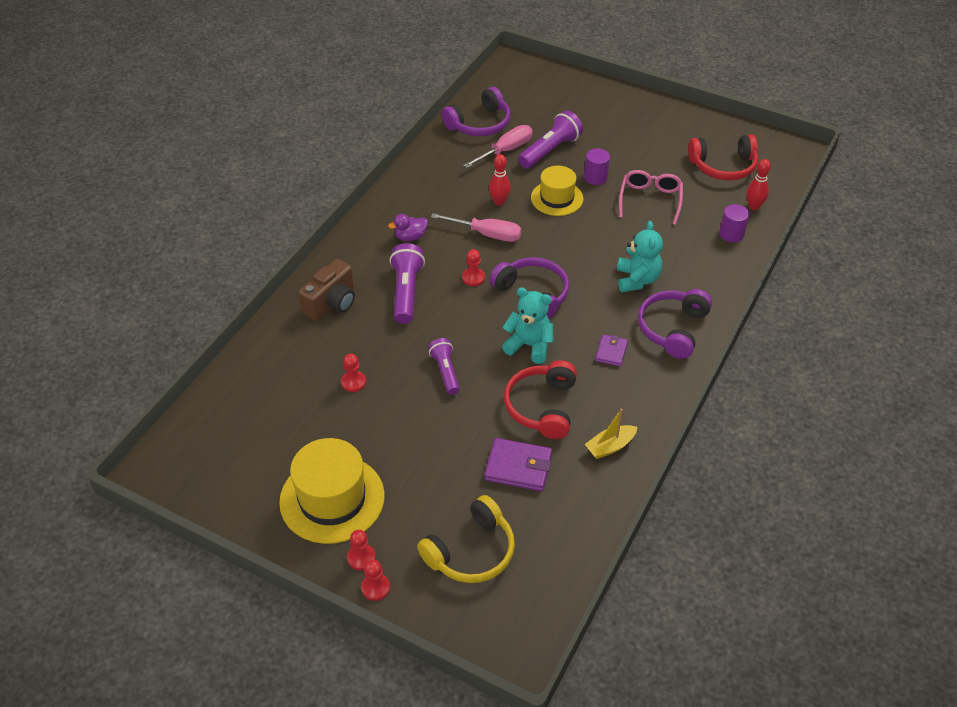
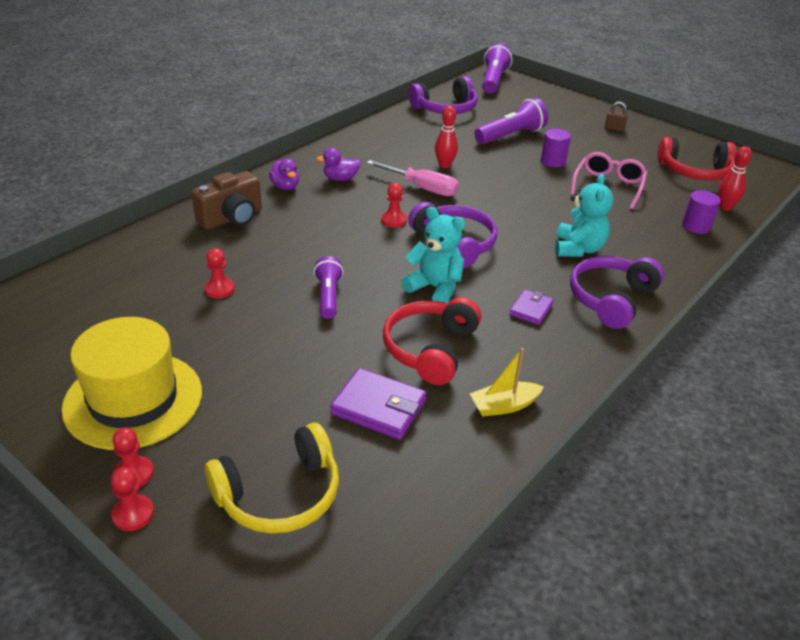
camera: 10 degrees right, 10 degrees down
purple flashlight [390,243,425,324] -> purple flashlight moved to [482,43,513,94]
pink screwdriver [463,125,533,168] -> none
yellow hat [531,166,583,216] -> none
none -> purple duck [269,159,300,190]
none -> brown padlock [605,102,628,132]

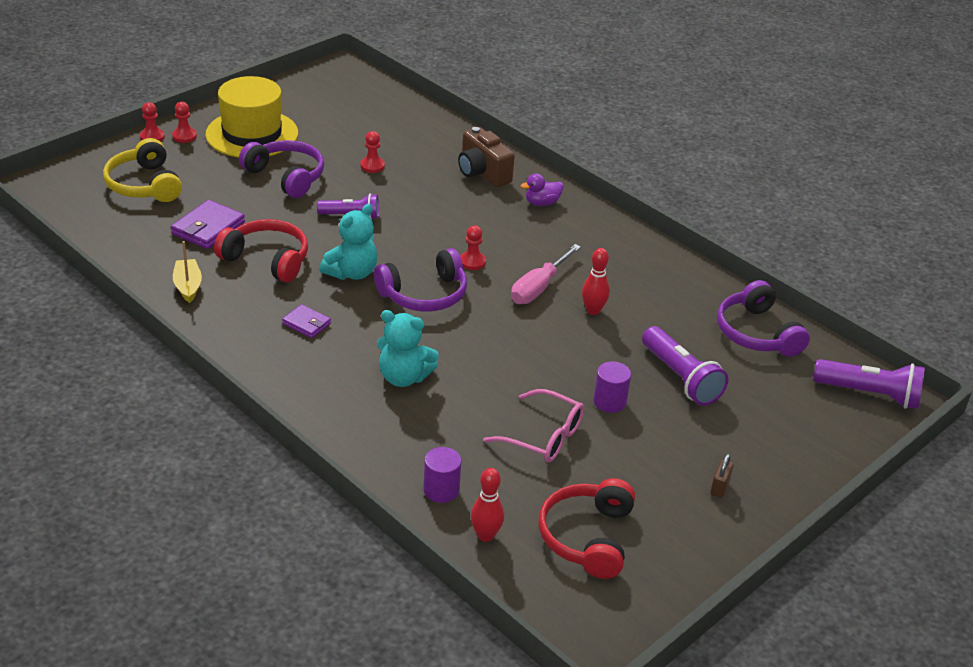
camera: 95 degrees right, 0 degrees up
purple duck [316,148,361,181] -> none
purple headphones [570,256,664,329] -> purple headphones moved to [239,140,324,198]

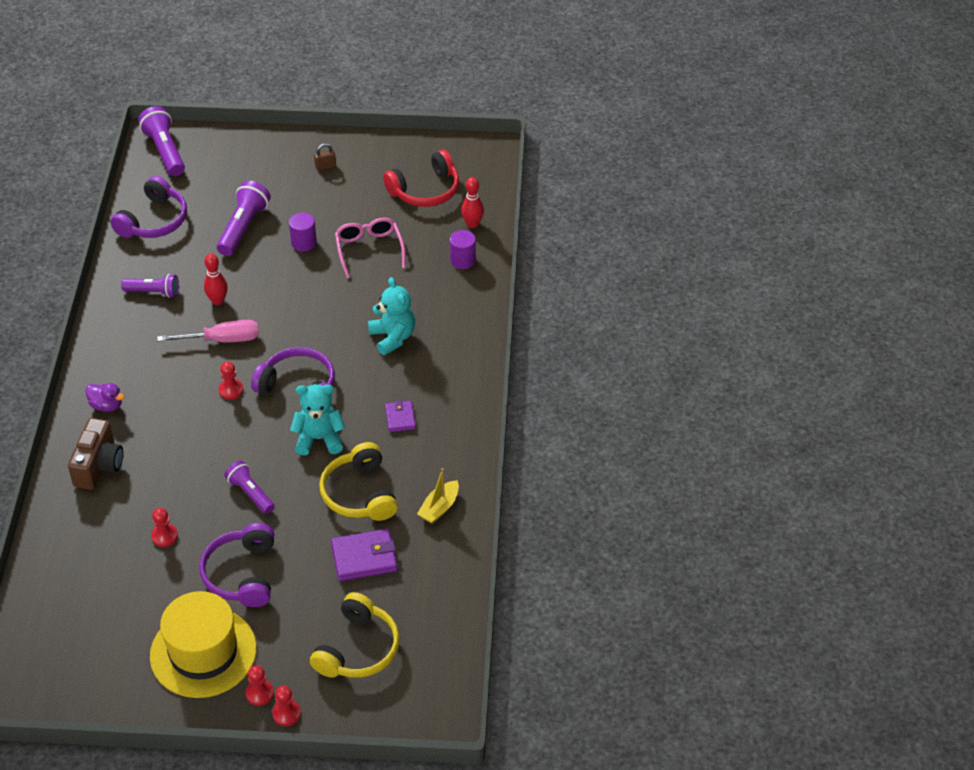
camera: 130 degrees left, 10 degrees up
red headphones [214,219,308,282] -> yellow headphones [319,442,398,521]
none -> purple flashlight [121,274,179,298]

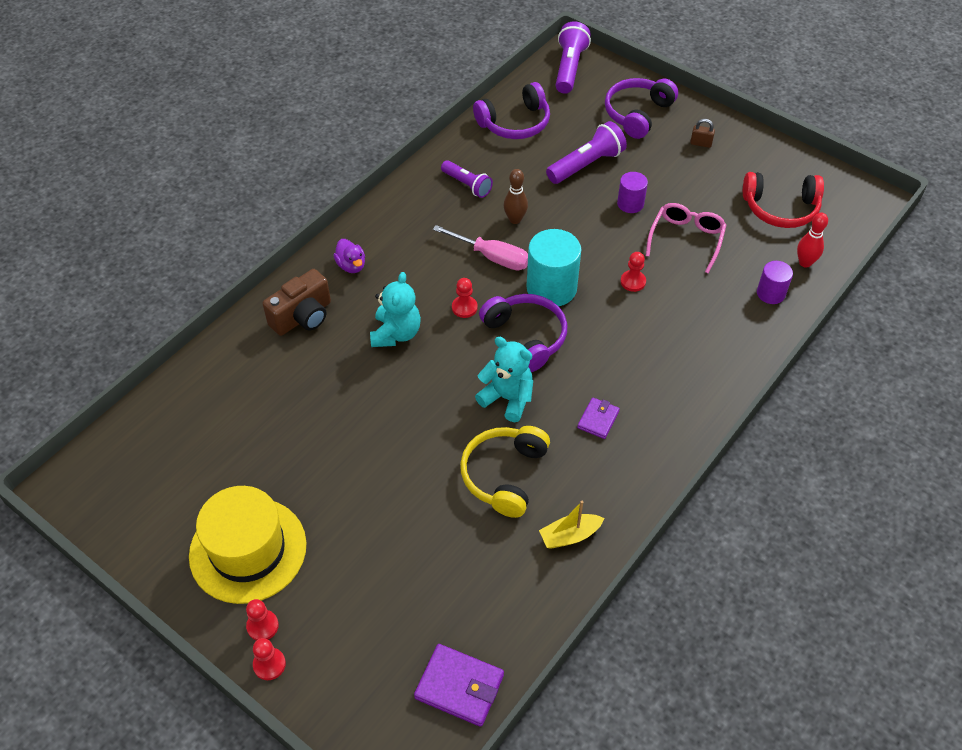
camera: 35 degrees right, 5 degrees up
red pawn [151,508,178,547] -> red pawn moved to [621,252,646,292]
purple headphones [199,523,275,607] -> purple headphones moved to [605,78,678,139]
red bowling pin [204,254,228,305] -> brown bowling pin [503,169,528,224]
purple flashlight [224,461,275,514] -> none
yellow headphones [310,592,400,678] -> none
purple wallet [331,529,397,581] -> purple wallet moved to [414,644,504,727]
turquoise teddy bear [368,277,415,355] -> turquoise teddy bear moved to [370,272,421,347]
none -> turquoise cylinder [527,229,581,306]

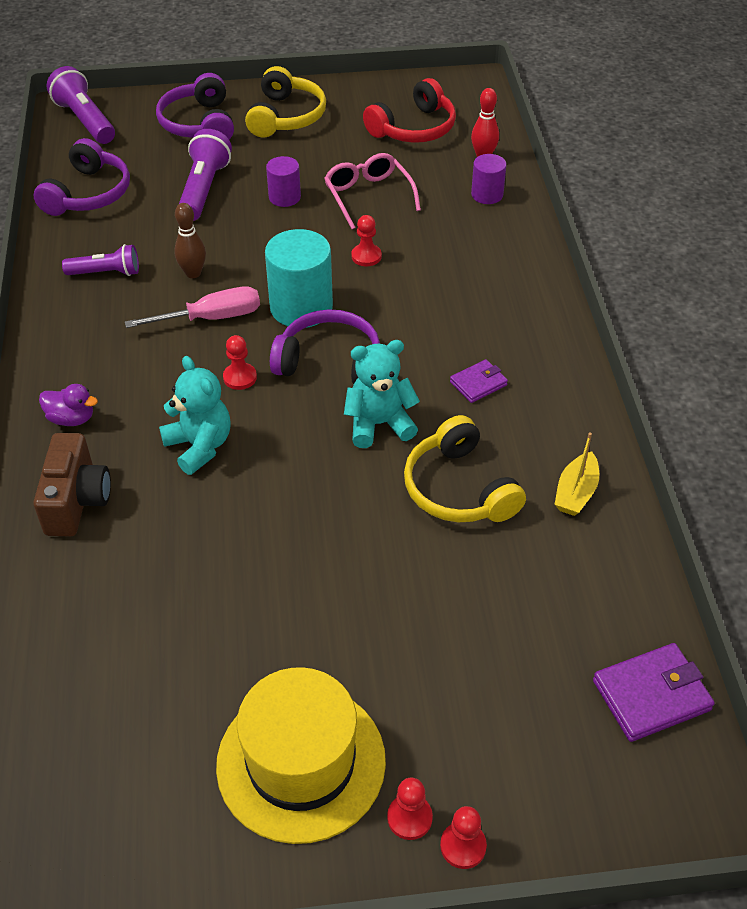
camera: 45 degrees left, 5 degrees down
purple wallet [577,397,620,439] -> purple wallet turned 75 degrees clockwise [450,359,508,403]
brown padlock [690,119,715,148] -> yellow headphones [245,66,326,137]

